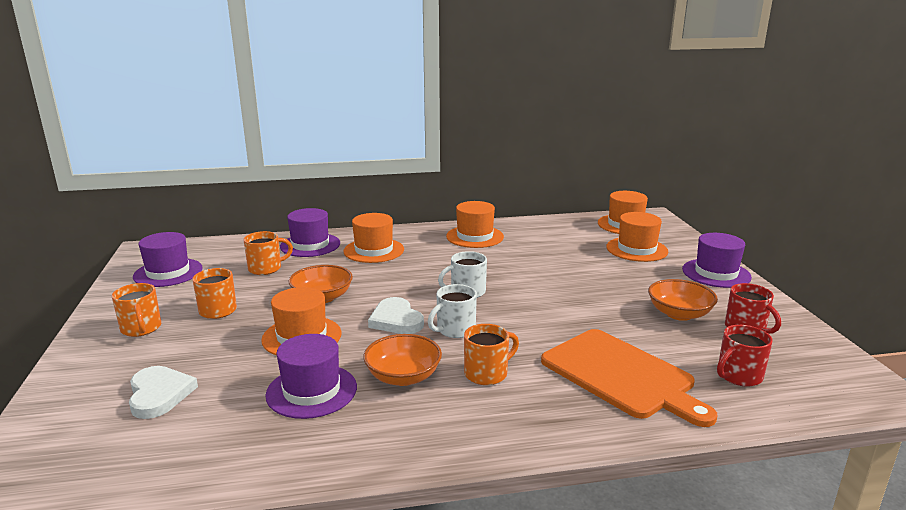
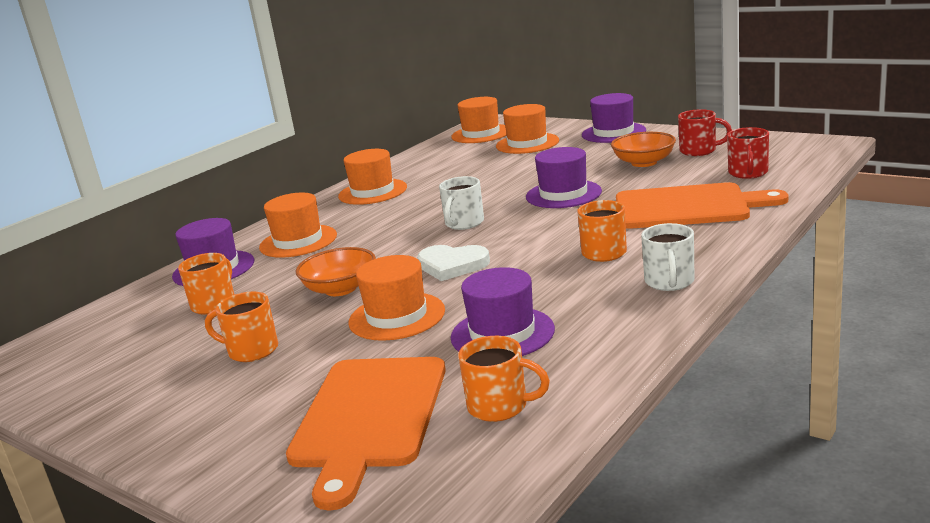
camera: 40 degrees left, 0 degrees up
orange mug [112,283,161,337] -> orange mug moved to [458,336,550,422]
white heart [129,366,198,419] -> orange cutting board [286,357,446,510]
purple hat [133,232,203,287] -> purple hat moved to [526,147,602,208]
orange bowl [363,334,442,386] -> none
white mug [428,284,477,338] -> white mug moved to [641,223,695,291]

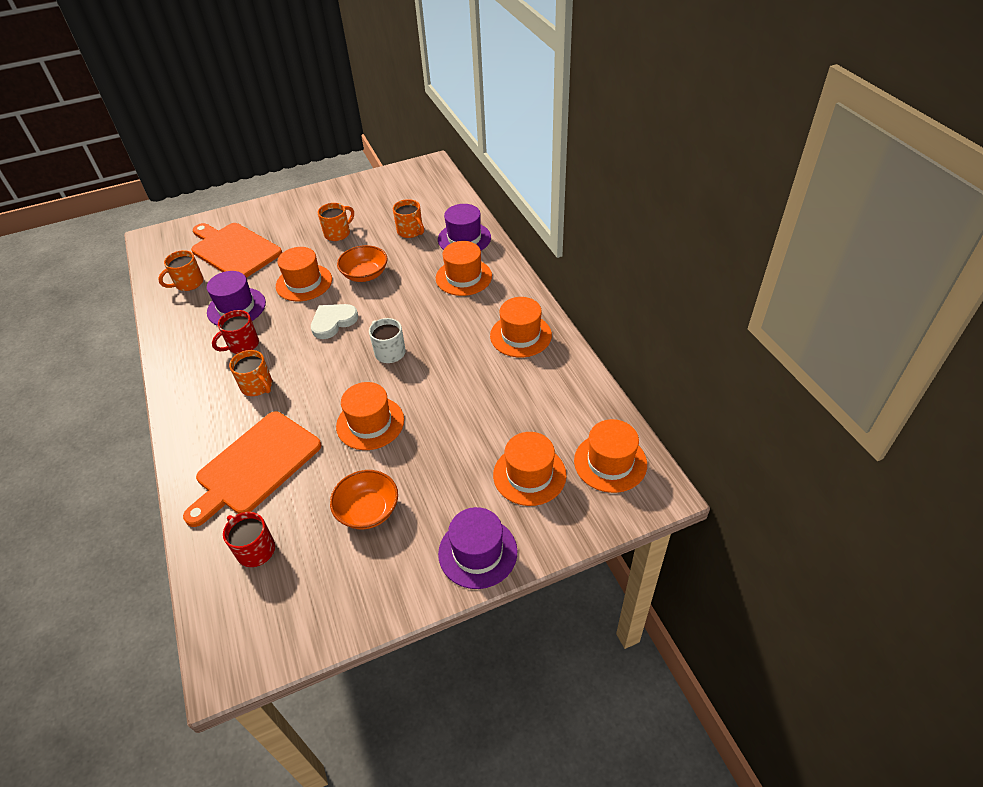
camera: 120 degrees right, 25 degrees up
purple hat [526,147,602,208] -> orange hat [336,382,404,450]
white mug [641,223,695,291] -> none
red mug [678,109,732,156] -> red mug moved to [212,310,259,354]

